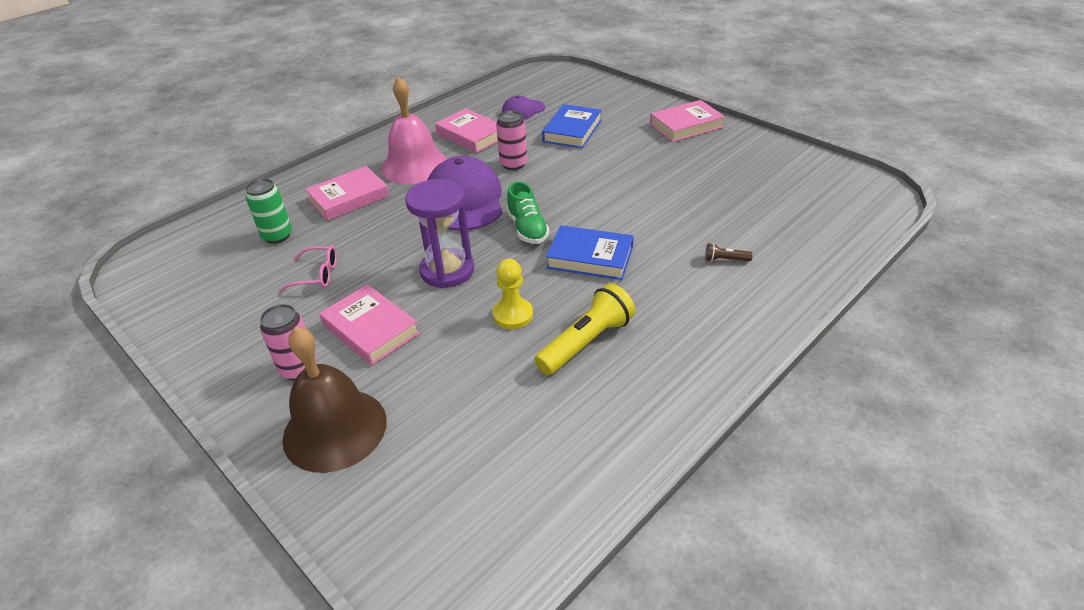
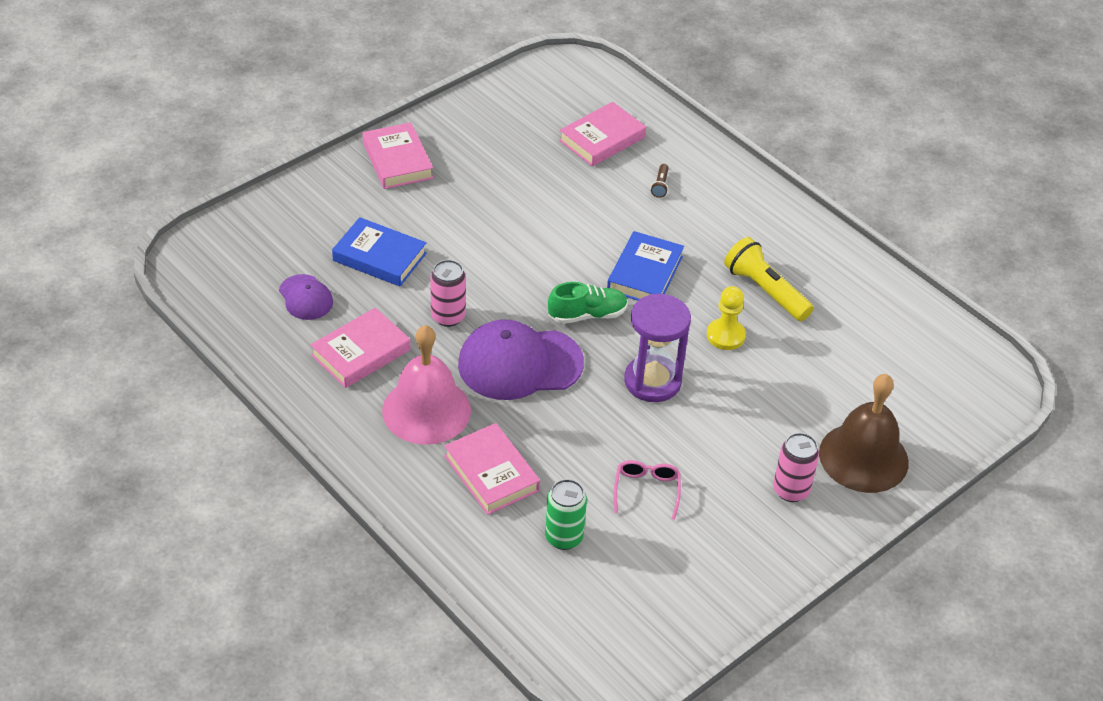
camera: 90 degrees left, 5 degrees up
pink book [319,284,420,366] -> pink book moved to [559,102,646,167]

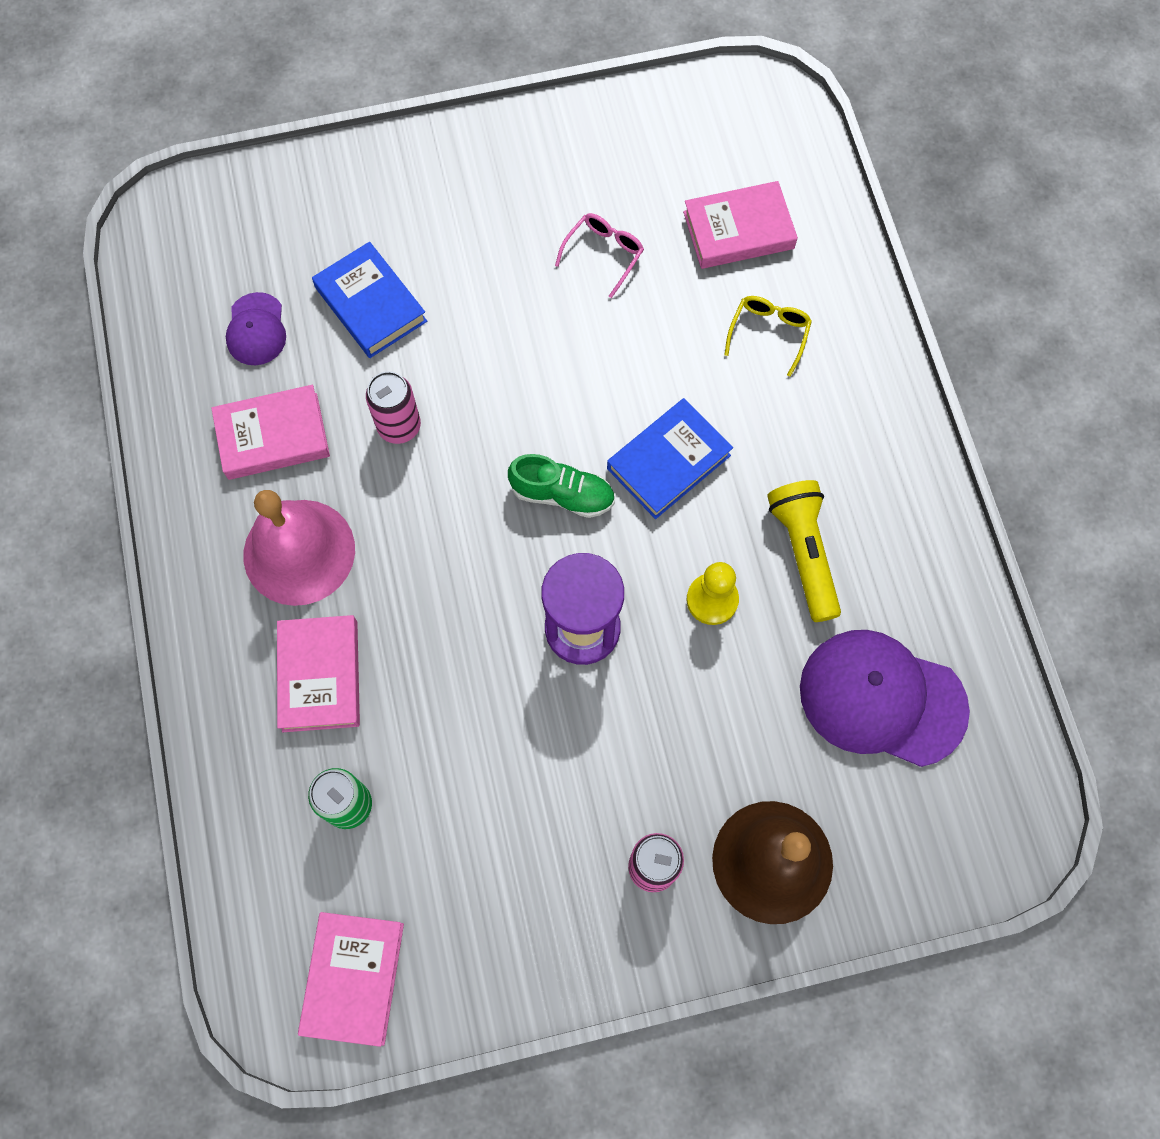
camera: 30 degrees right, 25 degrees up
pink book [362,122,433,189] -> pink book moved to [298,912,404,1047]
purple cap [458,320,584,400] -> purple cap moved to [800,630,970,767]
pink glasses [614,460,681,520] -> pink glasses moved to [555,213,644,298]
brown flashlight [651,164,669,198] -> yellow glasses [724,296,812,377]

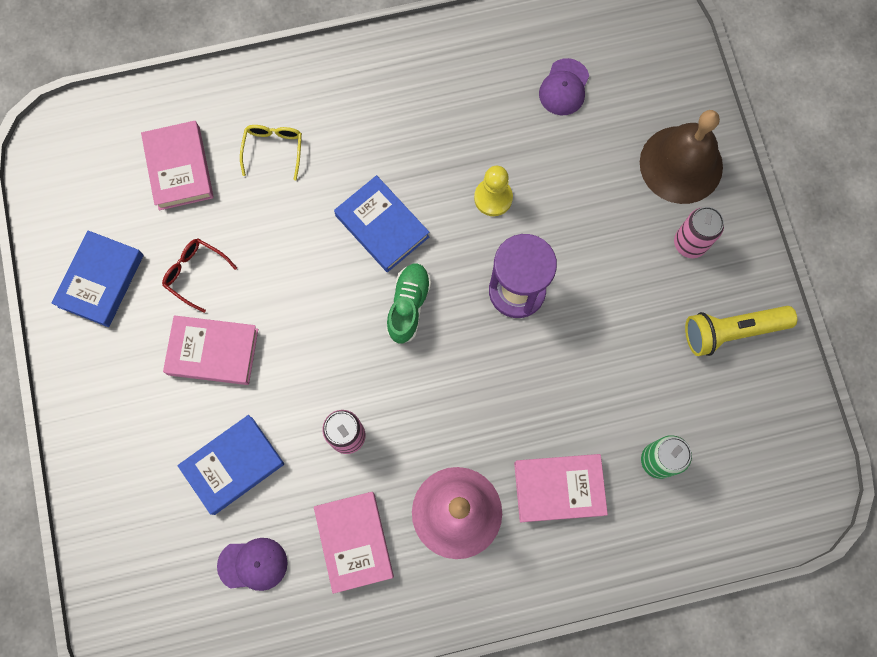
camera: 90 degrees left, 5 degrees up
pink book [298,912,404,1047] -> pink book moved to [163,315,258,385]
pink glasses [555,213,644,298] -> red glasses [162,238,237,313]
yellow glasses [724,296,812,377] -> yellow glasses turned 75 degrees clockwise [240,125,302,180]
yellow flashlight [767,480,841,622] -> yellow flashlight moved to [685,306,797,356]
purple cap [800,630,970,767] -> purple cap [539,58,589,115], size x0.52
none -> blue book [52,230,144,327]

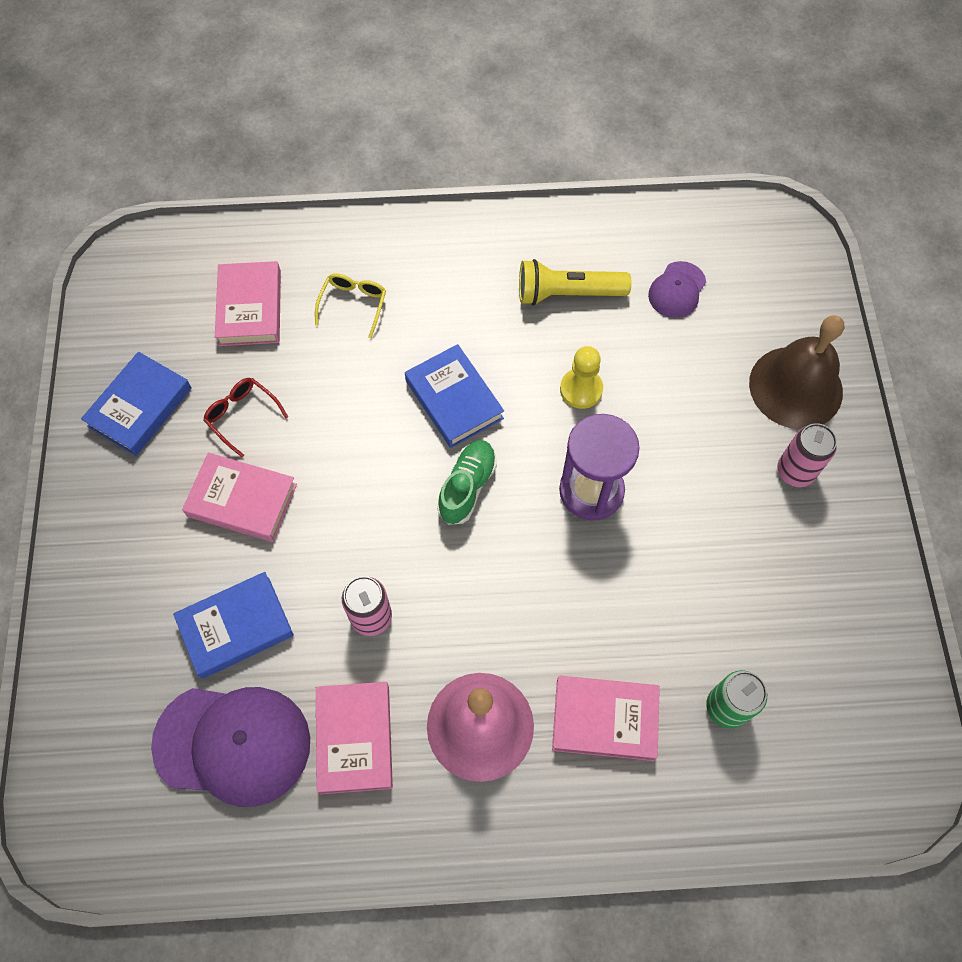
camera: 10 degrees right, 10 degrees down
purple cap [217,538,288,591] -> purple cap [151,687,310,807], size x1.92
yellow flashlight [685,306,797,356] -> yellow flashlight moved to [519,259,631,305]

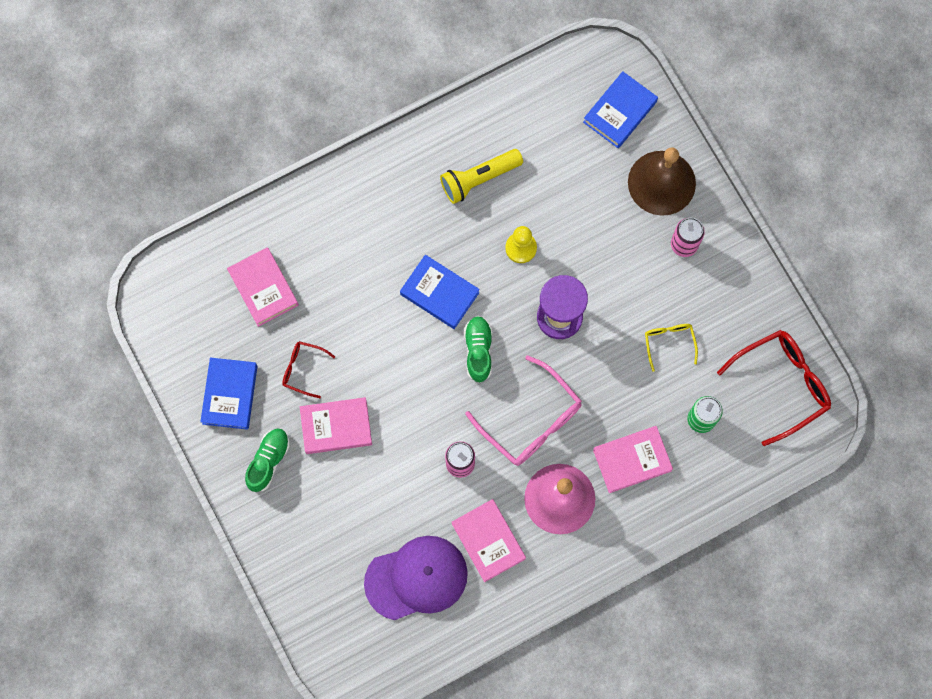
camera: 25 degrees left, 10 degrees up
blue book [173,572,294,679] -> blue book moved to [583,71,658,148]
yellow glasses [315,273,386,338] -> yellow glasses moved to [645,324,698,372]
purple cap [648,261,706,318] -> none
none -> green shoe [245,429,290,492]
none -> pink glasses [465,355,582,466]
none -> red glasses [717,330,831,446]

